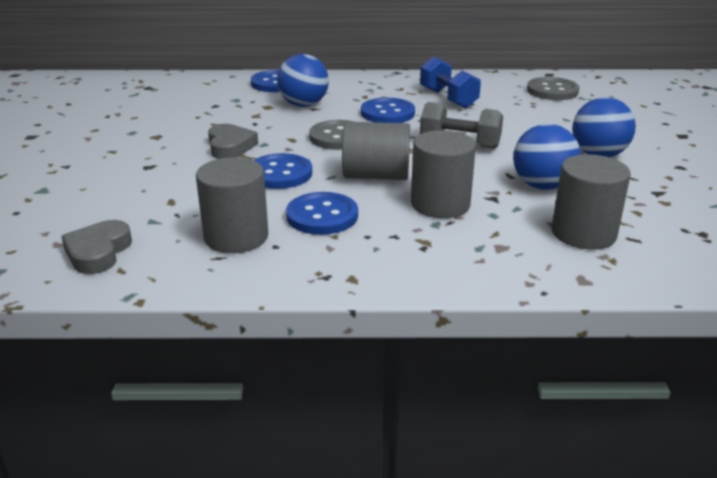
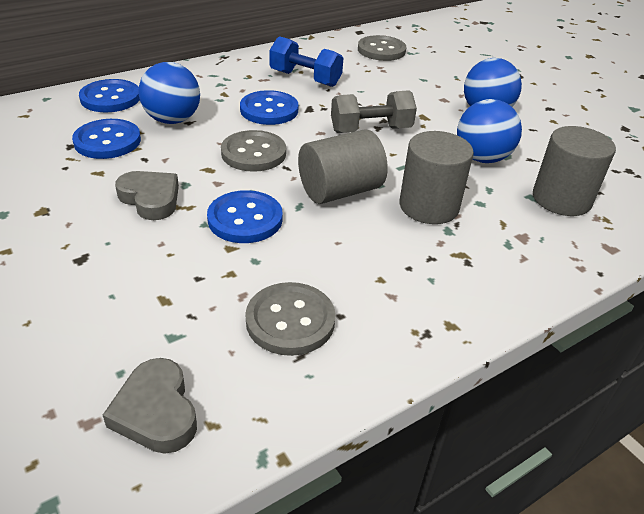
camera: 35 degrees left, 10 degrees up
grey cylinder [196,157,268,253] -> grey button [245,282,335,356]
blue button [286,192,358,235] -> blue button moved to [72,119,141,159]

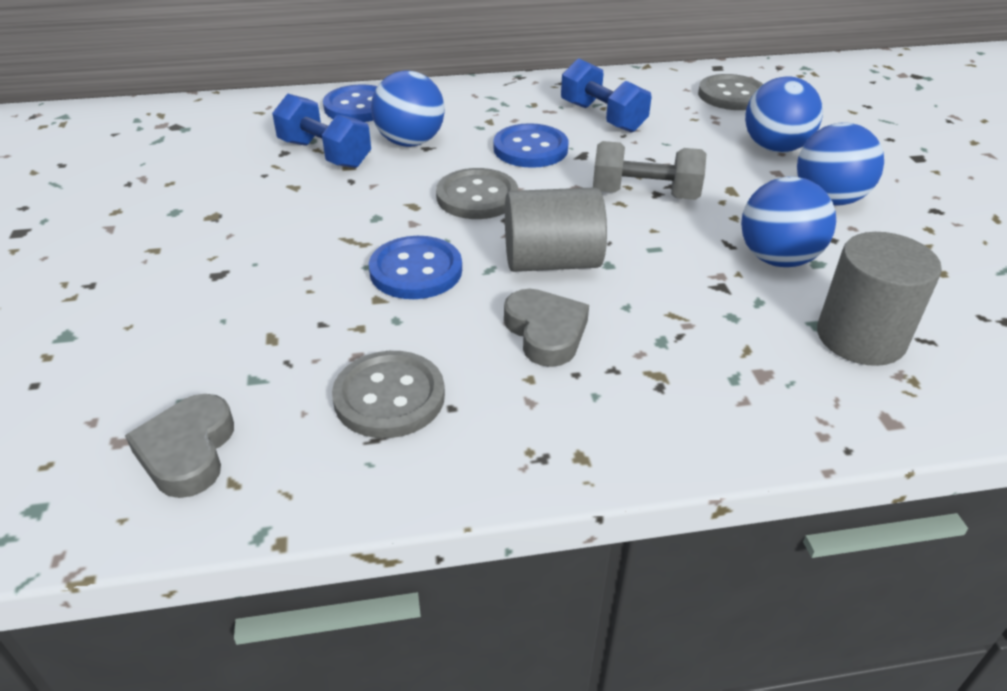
camera: 25 degrees right, 0 degrees up
blue button [72,119,141,159] -> blue dumbbell [272,94,371,168]
grey heart [115,171,179,220] -> grey heart moved to [504,289,589,367]
grey cylinder [399,131,474,224] -> none
none -> blue ball [745,76,823,153]

